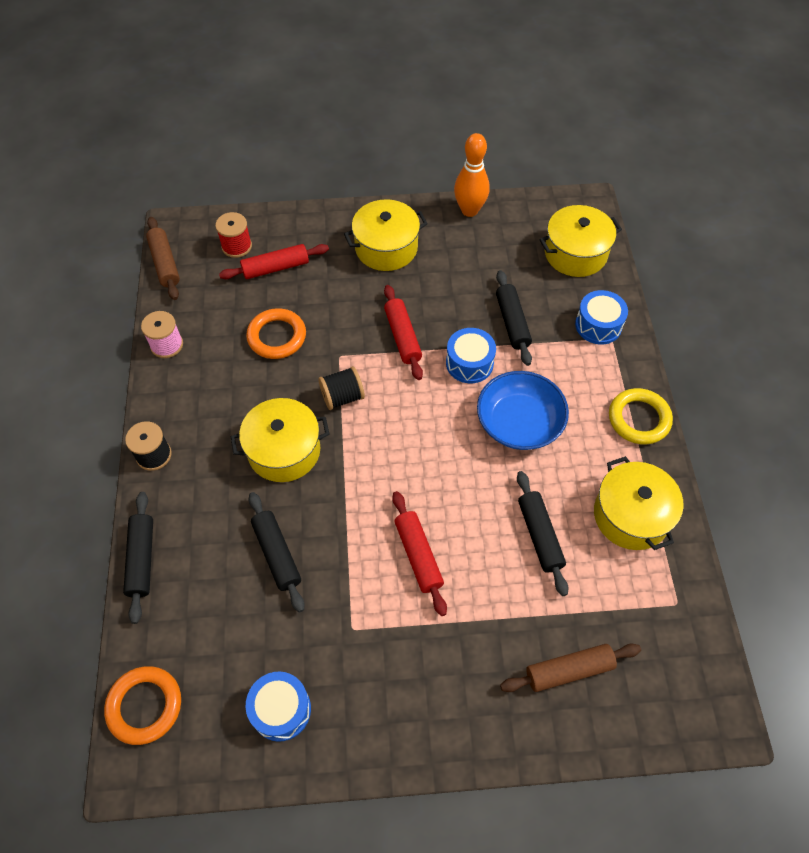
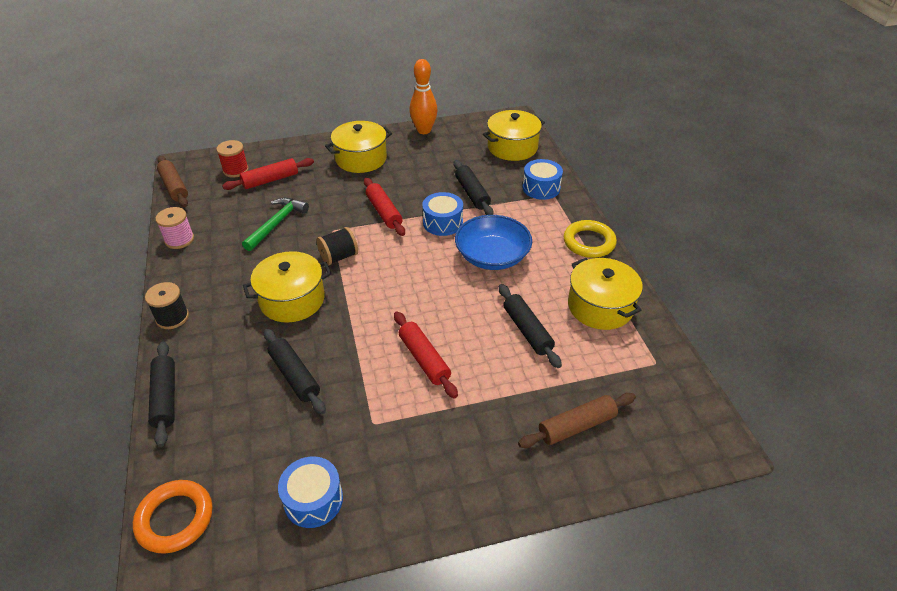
camera: 10 degrees left, 15 degrees down
orange ring [246,308,306,359] -> green hammer [242,198,309,251]

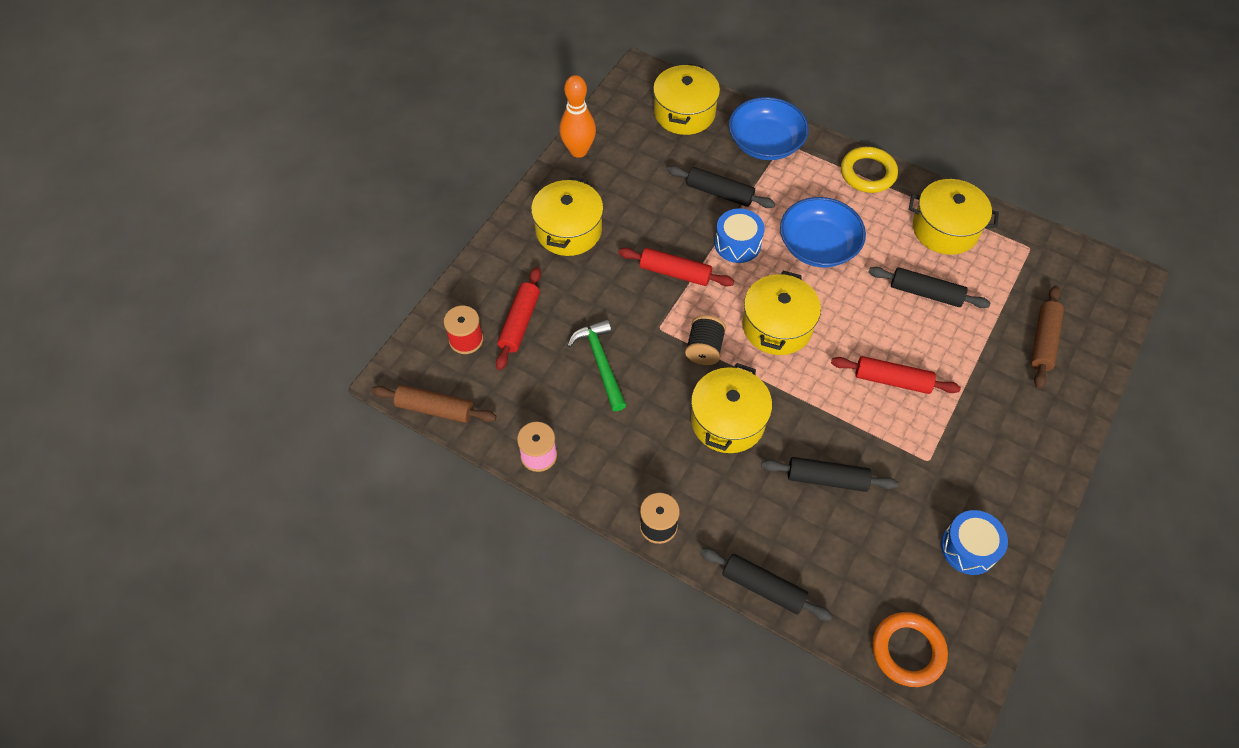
camera: 45 degrees left, 15 degrees up
blue drum [523,159,563,200] -> blue bowl [729,97,809,160]
none -> yellow pot [742,271,821,355]

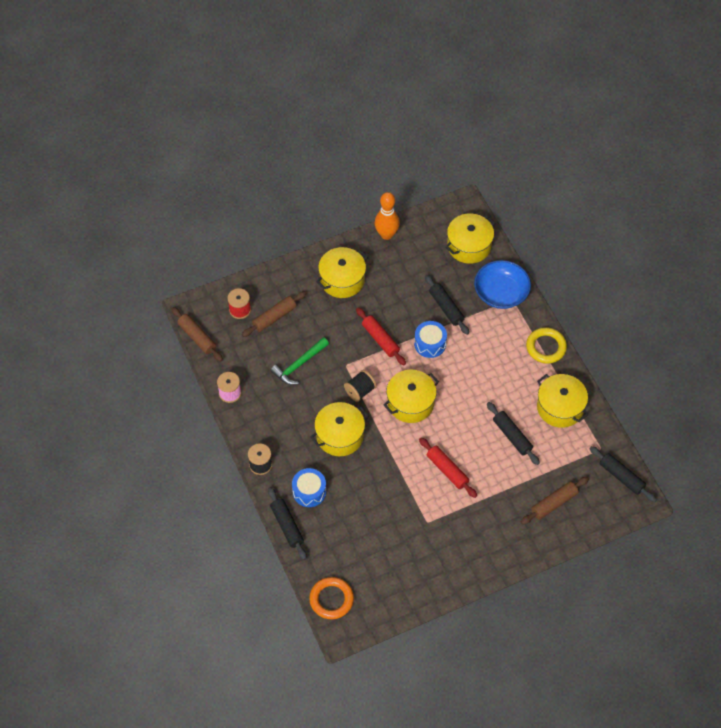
camera: 35 degrees right, 0 degrees up
red rolling pin [496,267,541,370] -> brown rolling pin [242,291,307,337]
green hammer [567,319,626,411] -> green hammer turned 150 degrees counterclockwise [270,337,329,385]
black rolling pin [761,457,898,492] -> black rolling pin moved to [589,446,657,502]
blue bowl [780,197,866,267] -> none
blue drum [941,510,1008,575] -> blue drum moved to [292,468,326,507]

